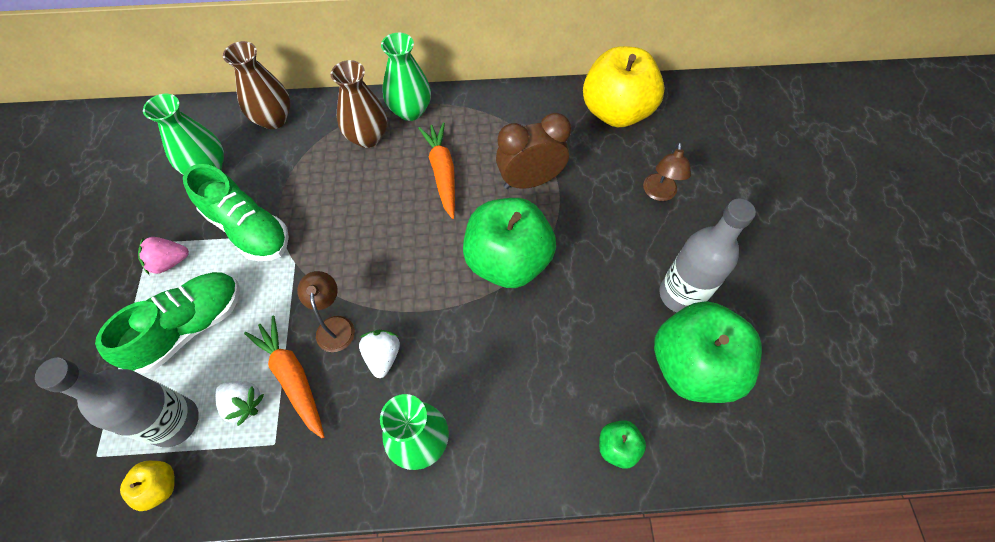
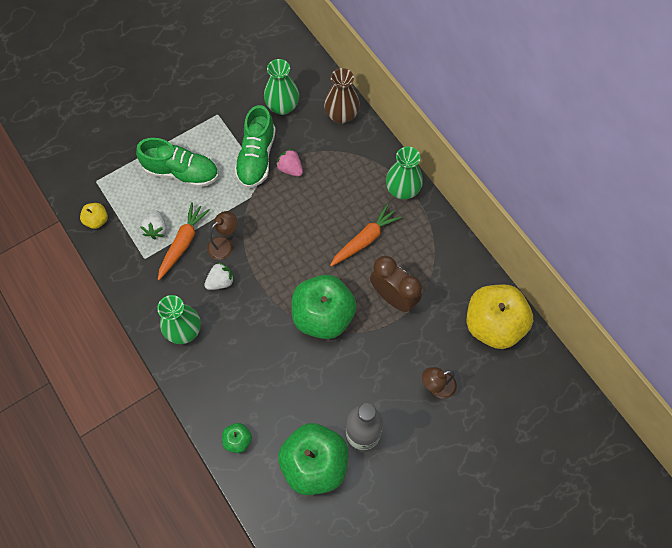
camera: 60 degrees right, 5 degrees up
grey bottle [35,357,199,448] -> none
pink strawberry [138,237,189,275] -> pink strawberry moved to [276,149,303,176]
brown vase [331,60,387,148] -> none

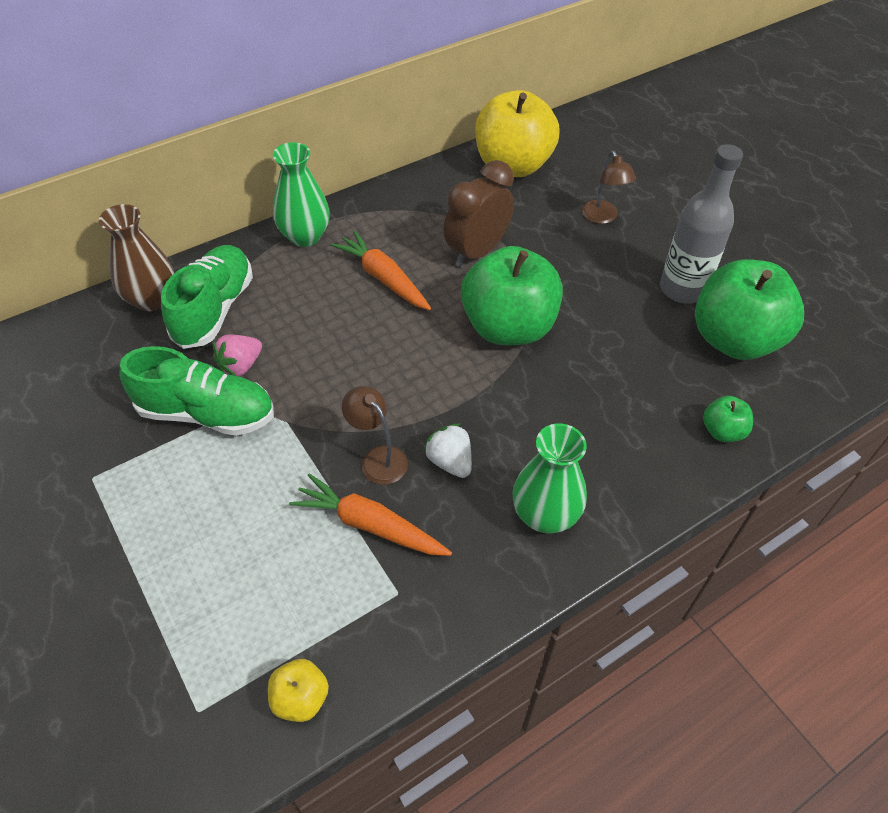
camera: 90 degrees left, 15 degrees down
green shoe [136,138,219,188] -> green shoe moved to [161,245,253,349]
white strawberry [140,211,166,239] -> none
green vase [264,59,299,115] -> none

